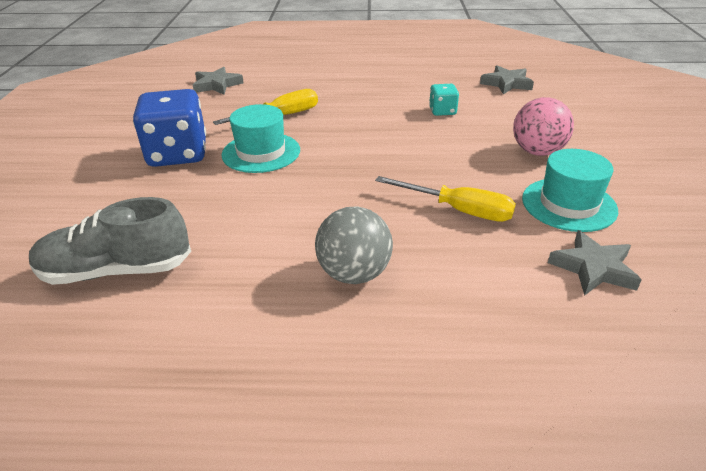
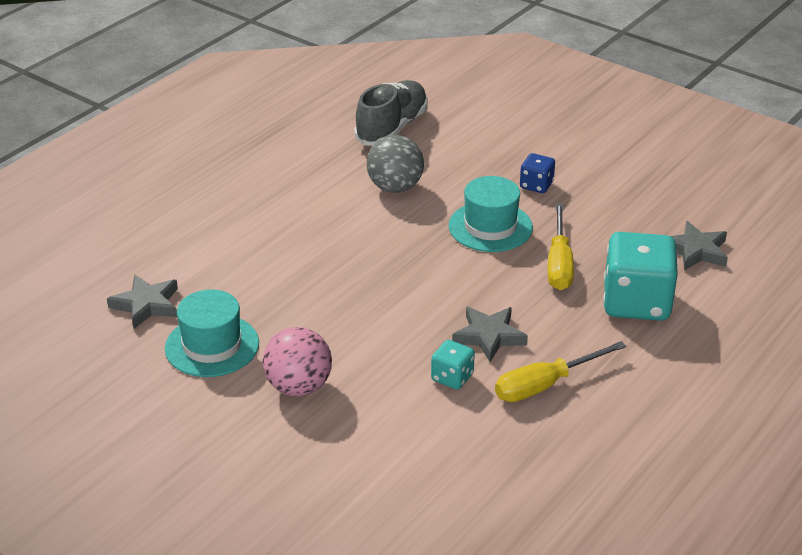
camera: 125 degrees right, 0 degrees up
blue dice [133,89,206,167] -> blue dice [520,153,555,193], size x0.48
grey ball [315,207,393,284] -> grey ball moved to [367,135,424,193]
yellow screwdriver [375,176,516,222] -> yellow screwdriver moved to [495,341,626,402]
grey star [480,66,534,94] -> grey star moved to [452,307,528,362]
none -> turquoise dice [603,232,678,321]

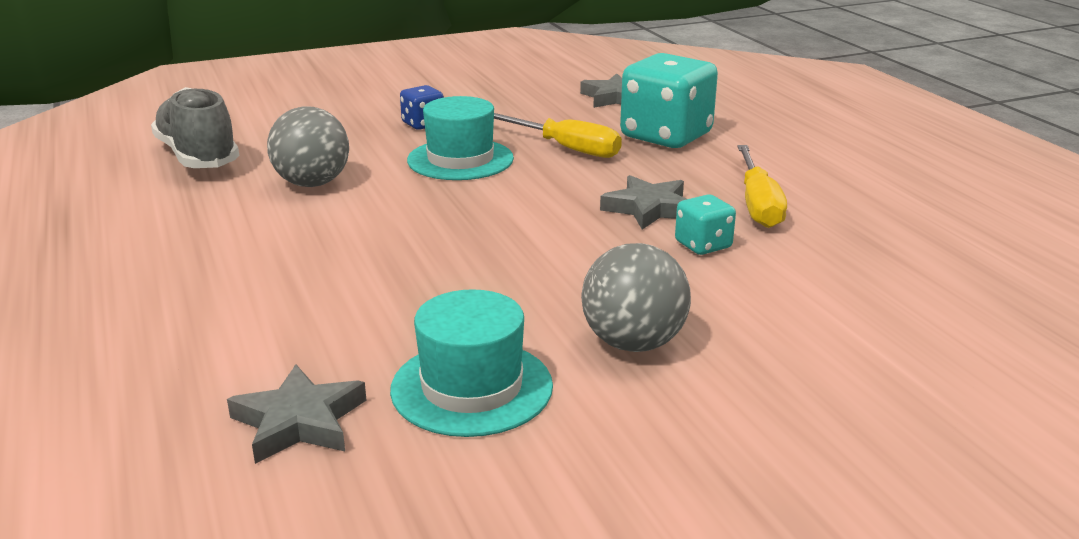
camera: 60 degrees left, 10 degrees down
pink ball [263,327,332,396] -> grey ball [581,243,691,352]

